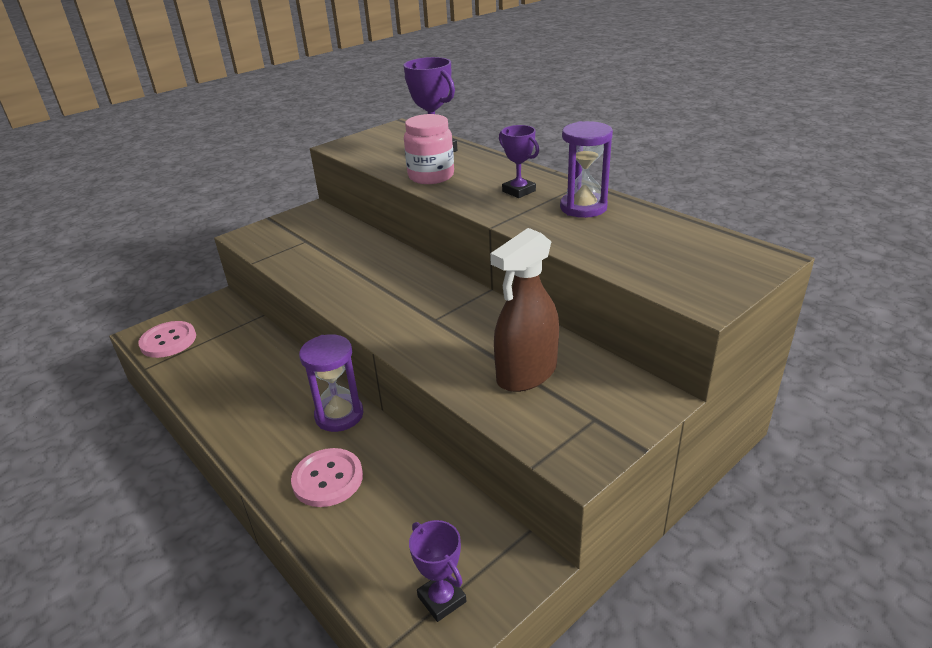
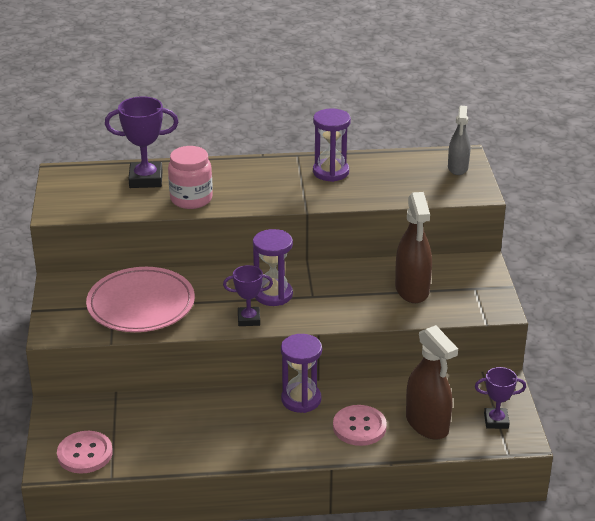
camera: 55 degrees left, 0 degrees up
purple trophy [499,125,539,198] -> purple trophy moved to [223,265,273,326]
none -> pink plate [86,267,195,332]
none -> purple hourglass [253,229,293,306]
none -> brown spray bottle [406,325,458,440]
none -> grey spray bottle [448,106,470,175]

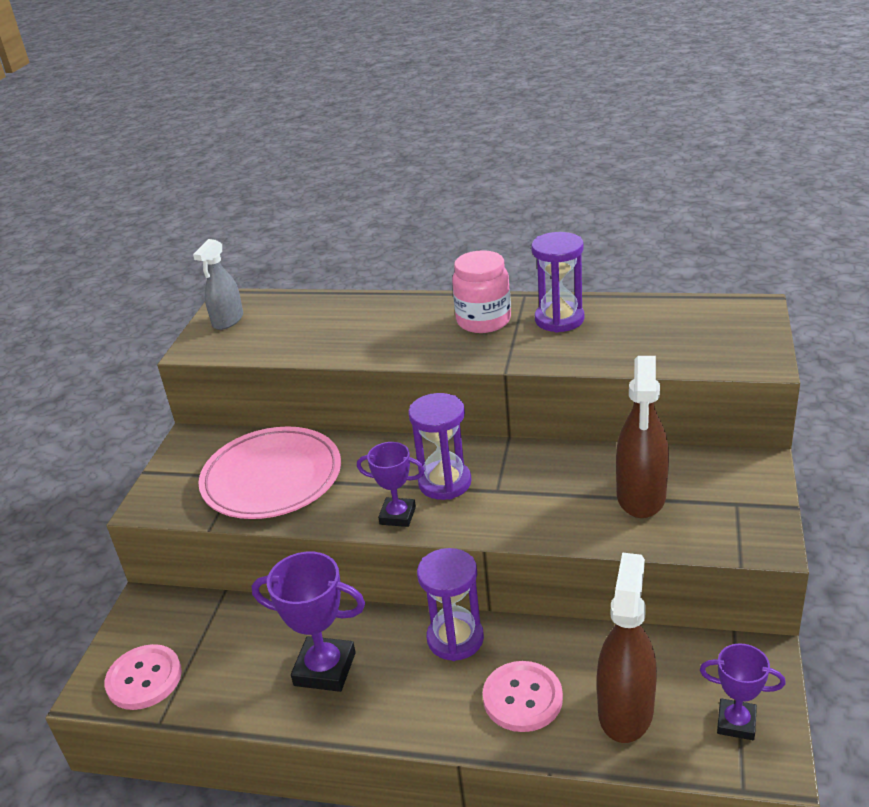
camera: 20 degrees right, 0 degrees up
purple trophy [105,96,179,188] -> purple trophy moved to [252,552,365,692]
pink jar [168,146,213,209] -> pink jar moved to [452,250,511,333]
brown spray bottle [406,325,458,440] -> brown spray bottle turned 150 degrees counterclockwise [597,553,657,743]
grey spray bottle [448,106,470,175] -> grey spray bottle moved to [193,239,243,330]

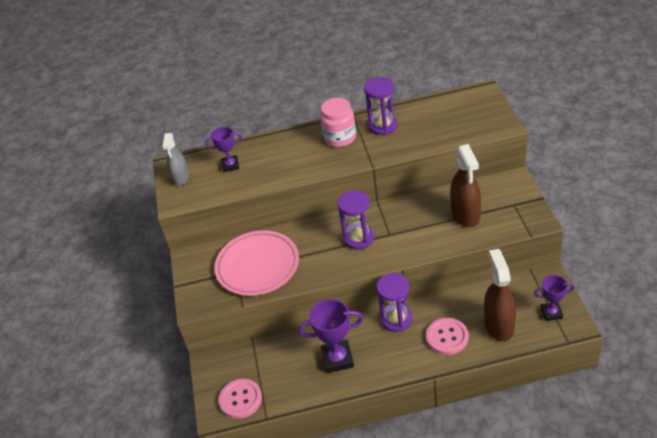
camera: 20 degrees left, 10 degrees up
purple trophy [357,442,425,527] -> purple trophy moved to [205,127,242,172]

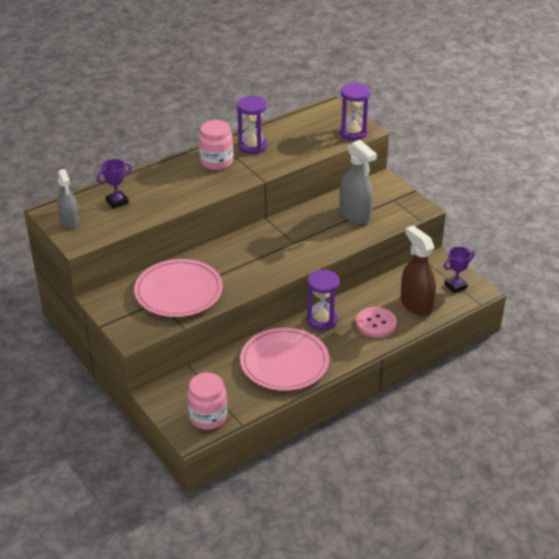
camera: 30 degrees left, 5 degrees down
pink button [219,379,262,419] -> pink jar [187,373,227,430]
purple trophy [299,299,363,373] -> pink plate [240,328,329,391]
purple hourglass [338,190,374,250] -> purple hourglass moved to [339,83,370,140]
brown spray bottle [450,144,481,227] -> grey spray bottle [339,140,377,224]

